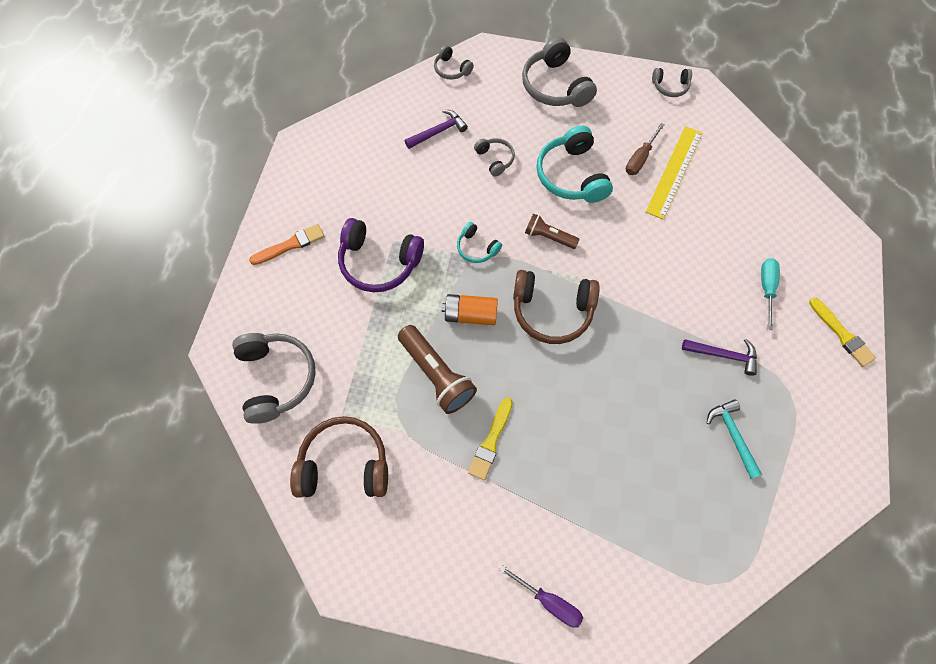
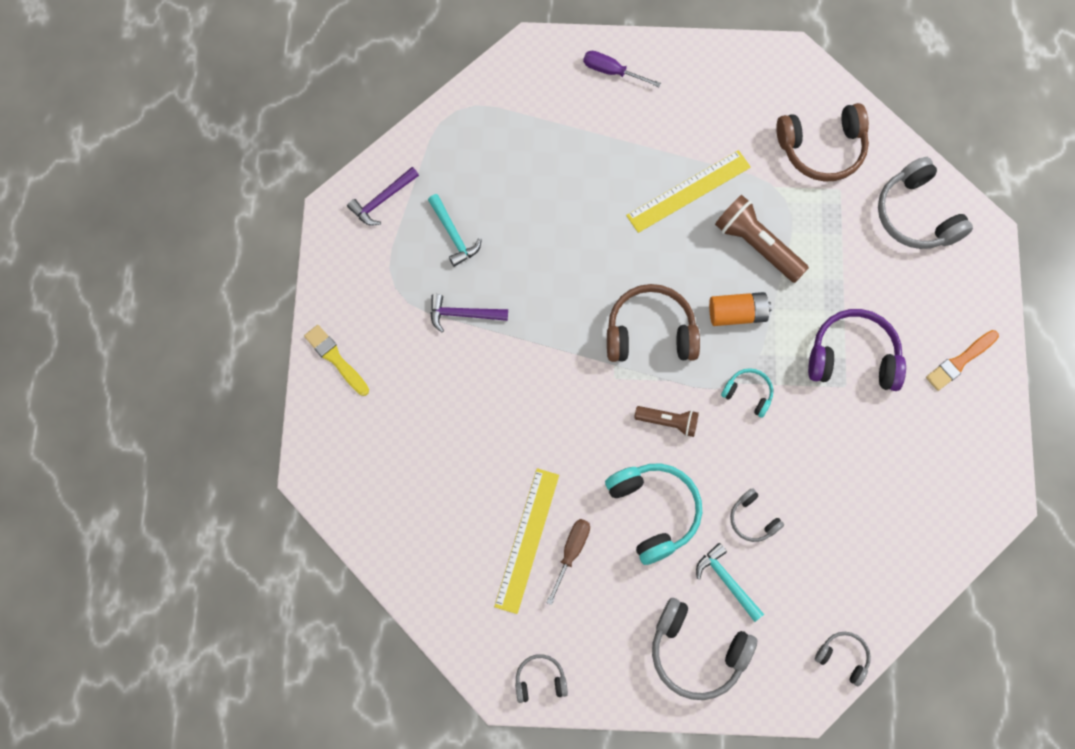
camera: 170 degrees right, 5 degrees up
purple hammer [405,110,468,149] -> purple hammer moved to [347,167,419,225]
yellow brush [468,397,513,480] -> yellow ruler [626,150,751,233]
grey headphones [522,37,597,107] -> grey headphones turned 150 degrees clockwise [652,598,757,700]
turquoise screwdriver [761,258,780,330] -> none
none -> turquoise hammer [696,543,764,622]

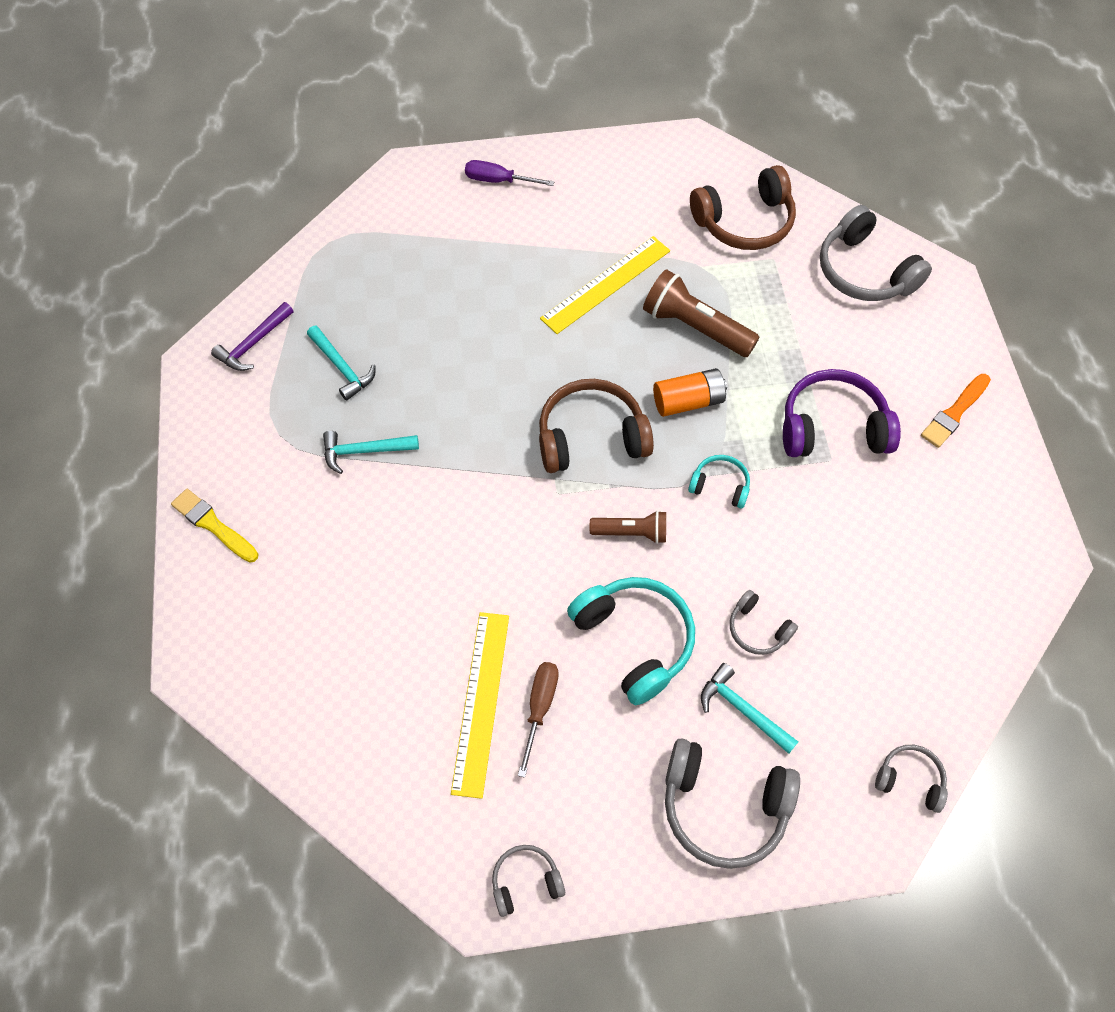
camera: 10 degrees left, 10 degrees down
purple hammer [431,294,508,333] -> turquoise hammer [323,431,419,474]

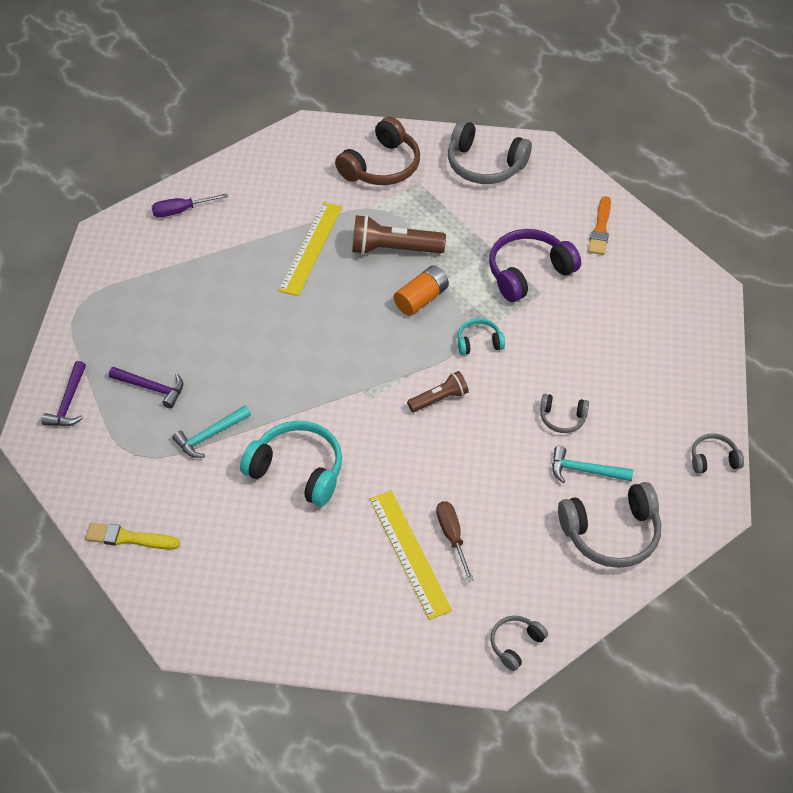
camera: 30 degrees left, 10 degrees down
turquoise hammer [307,326,376,401] -> purple hammer [109,367,183,409]
brown headphones [539,379,654,473] -> none
turquoise headphones [567,577,695,705] -> turquoise headphones moved to [240,421,342,506]

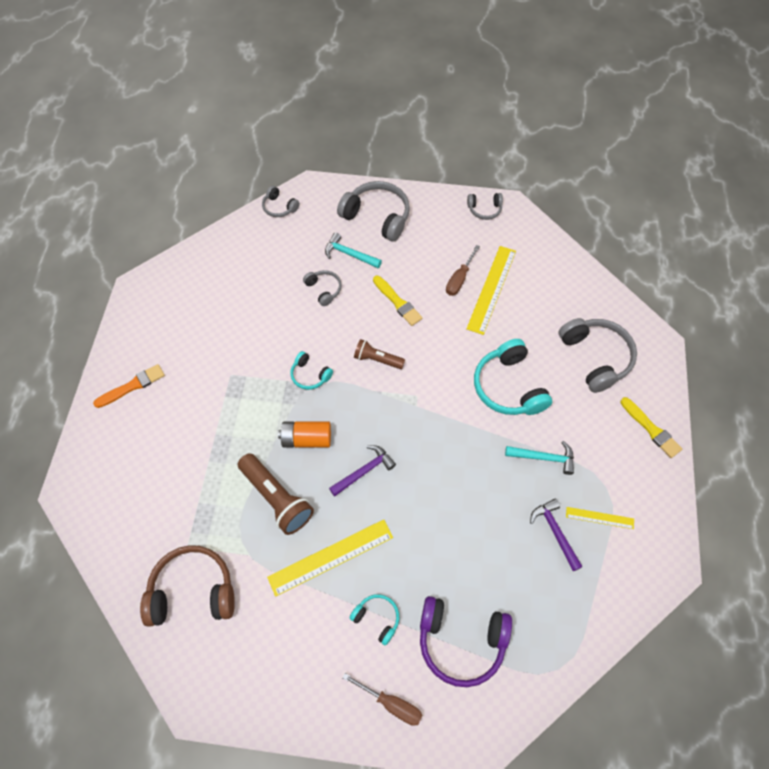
camera: 135 degrees left, 10 degrees up
purple hammer [41,361,86,426] -> purple hammer moved to [329,445,396,497]
purple screwdriver [151,193,228,217] -> brown screwdriver [343,673,423,726]
grey headphones [448,120,532,184] -> grey headphones moved to [559,318,637,393]
purple headphones [489,229,581,302] -> purple headphones moved to [420,596,512,687]
turquoise hammer [552,446,634,483] -> turquoise hammer turned 150 degrees clockwise [325,233,382,268]
none -> turquoise headphones [350,594,399,646]
none -> yellow brush [373,276,423,326]
none -> yellow ruler [566,507,634,529]

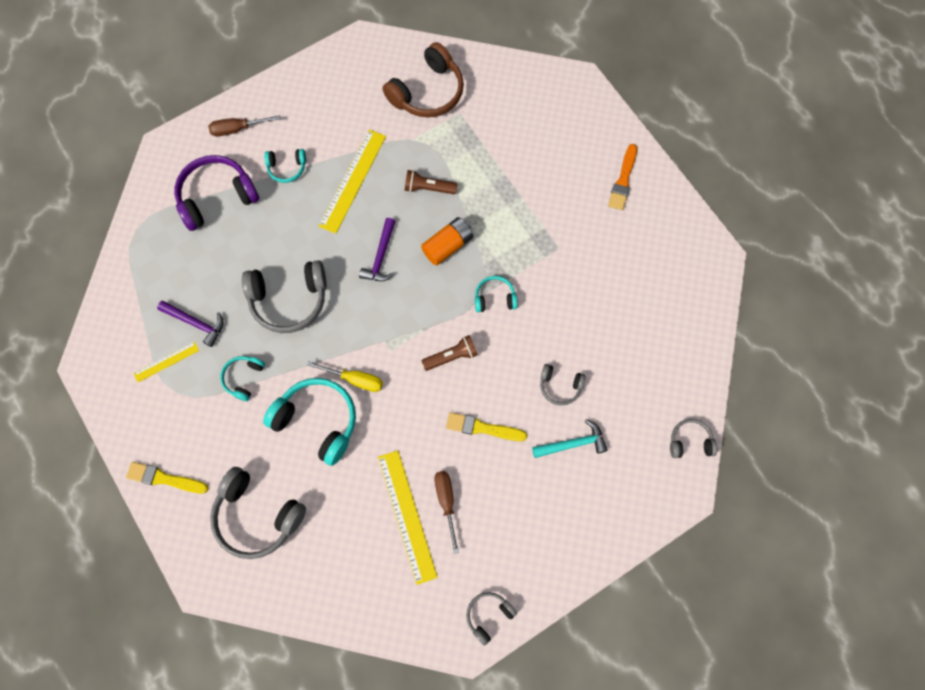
camera: 140 degrees right, 10 degrees up
brown flashlight [238,453,314,535] -> brown flashlight [405,170,457,194], size x0.60
grey headphones [337,181,410,242] -> grey headphones moved to [242,260,327,333]
turquoise hammer [505,441,574,475] -> turquoise headphones [220,356,265,401]
none -> yellow screwdriver [307,361,383,392]

